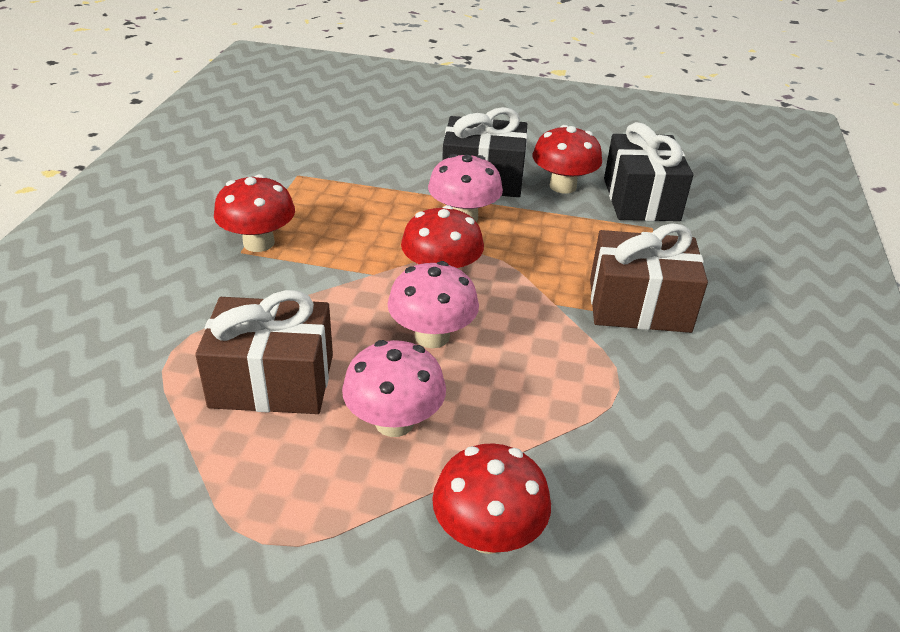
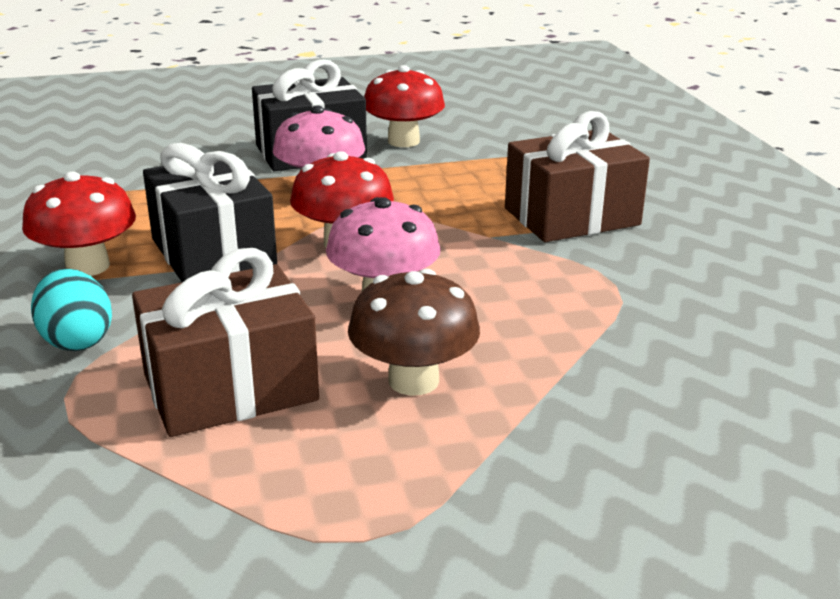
camera: 25 degrees left, 10 degrees down
pink mushroom [342,340,446,437] -> brown mushroom [348,269,480,396]
red mushroom [432,443,551,554] -> none
black gift [604,122,693,221] -> black gift moved to [143,143,277,282]
none -> turquoise egg [31,269,112,351]

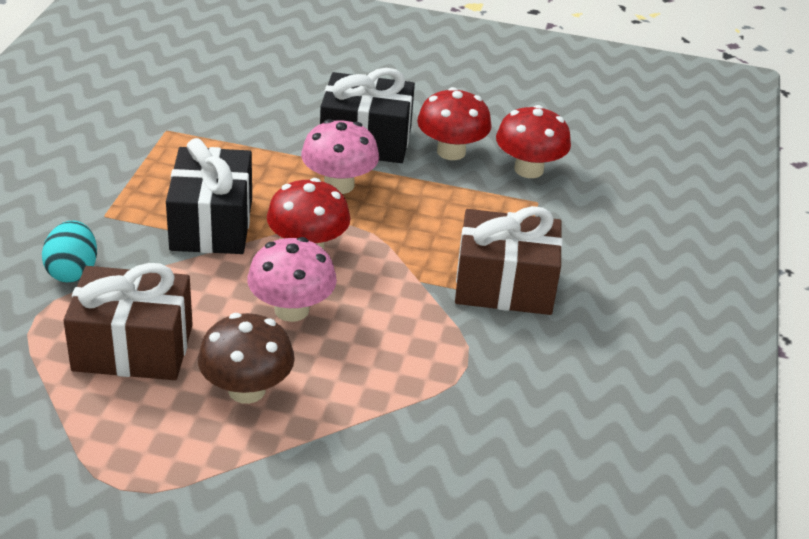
camera: 25 degrees right, 10 degrees up
red mushroom [22,172,136,276] -> red mushroom moved to [496,105,571,178]

